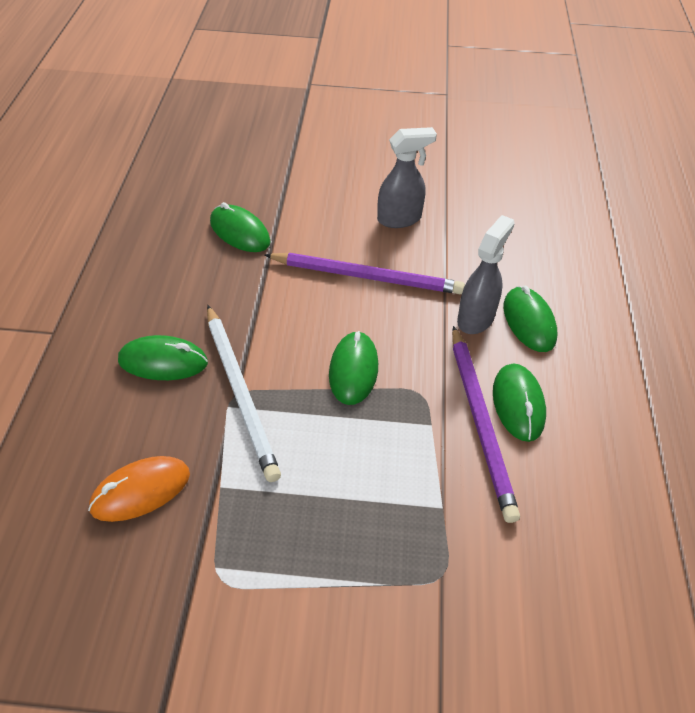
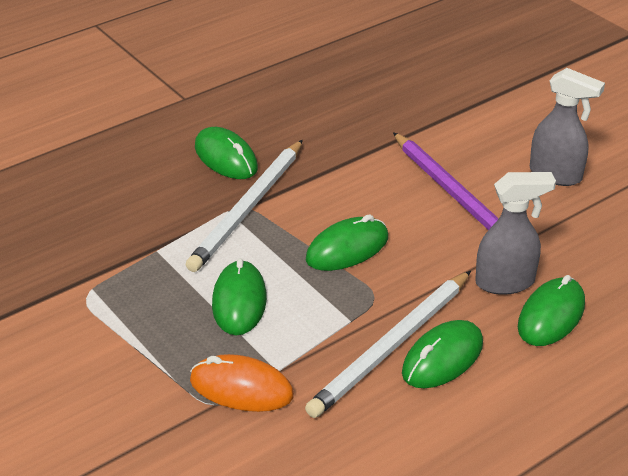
camera: 50 degrees right, 10 degrees down
orange mouse [88,456,190,522] -> orange mouse moved to [190,354,294,412]
green mouse [210,202,271,252] -> green mouse moved to [212,258,267,336]
purple pencil [452,326,520,523] -> white pencil [305,271,471,418]

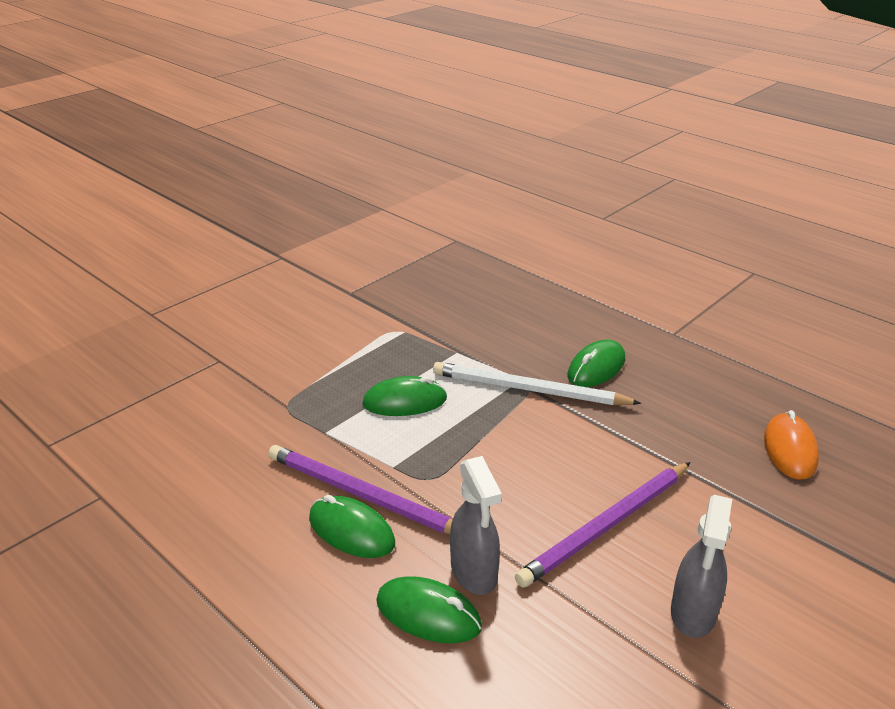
camera: 80 degrees right, 5 degrees down
orange mouse [190,354,294,412] -> orange mouse moved to [764,410,819,480]
white pencil [305,271,471,418] -> purple pencil [268,445,453,534]
green mouse [306,214,388,271] -> none

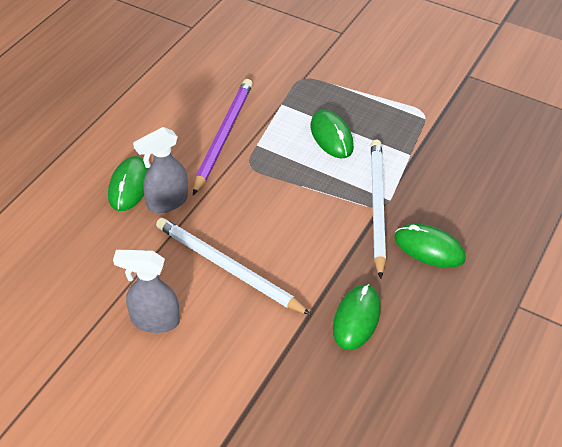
camera: 75 degrees right, 15 degrees up
green mouse [309,495,395,558] -> green mouse moved to [333,284,381,350]
purple pencil [515,462,691,588] -> white pencil [156,218,311,315]
orange mouse [764,410,819,480] -> none

